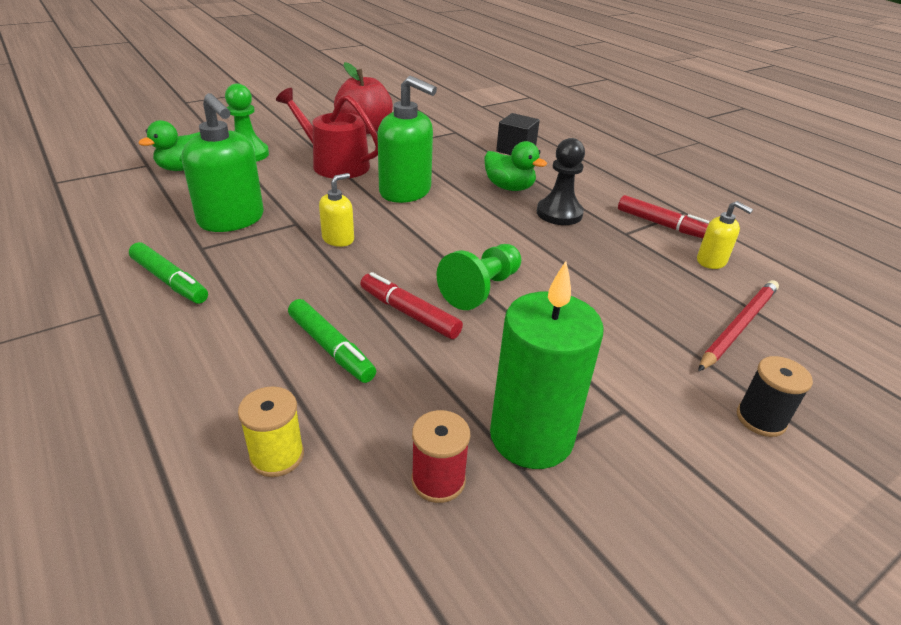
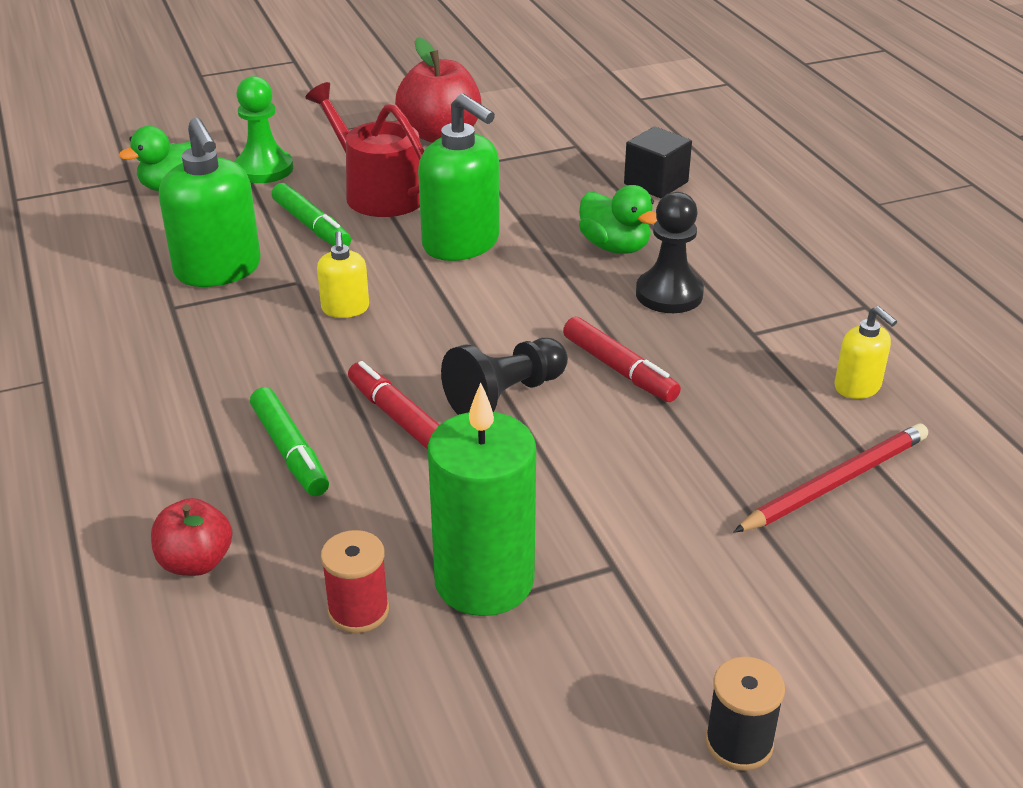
camera: 15 degrees right, 0 degrees up
green marker [129,242,208,304] -> green marker moved to [272,183,351,246]
yellow spool [238,386,304,477] -> red apple [151,498,232,576]
yellow soap dispenser [319,173,354,247] -> yellow soap dispenser turned 120 degrees clockwise [317,231,369,318]
green pawn [437,244,521,310] -> black pawn [441,338,568,415]
red marker [618,195,709,238] -> red marker moved to [563,317,681,402]
black spool [737,356,813,437] -> black spool moved to [705,656,785,771]

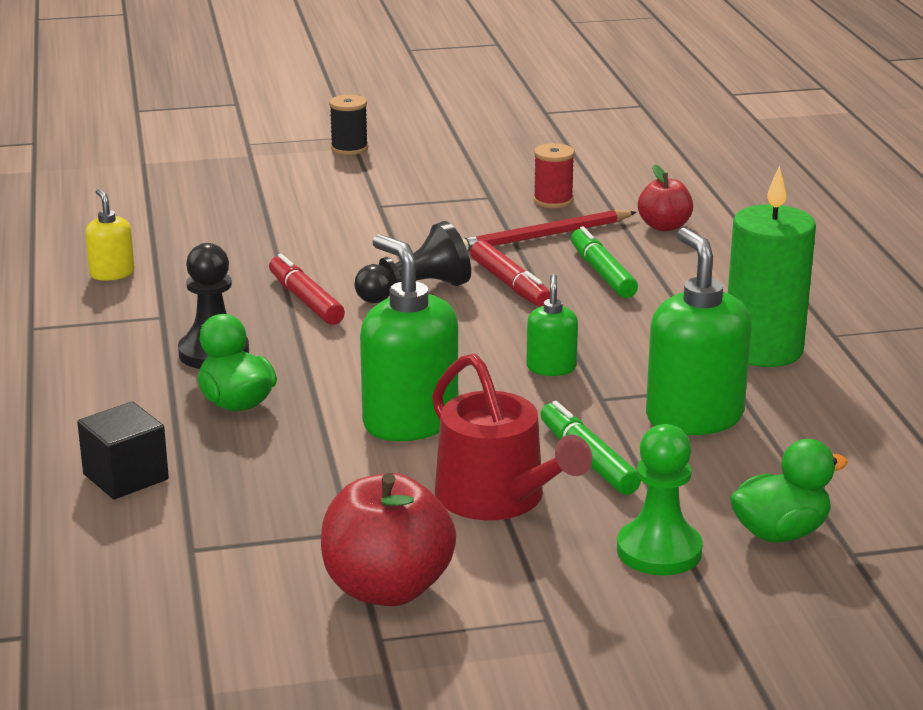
camera: 170 degrees left, 10 degrees down
yellow soap dispenser [317,231,369,318] -> green soap dispenser [526,274,578,376]
green candle [428,383,536,616] -> green candle moved to [728,166,816,367]
red pencil [733,423,928,533] -> red pencil moved to [462,210,636,252]

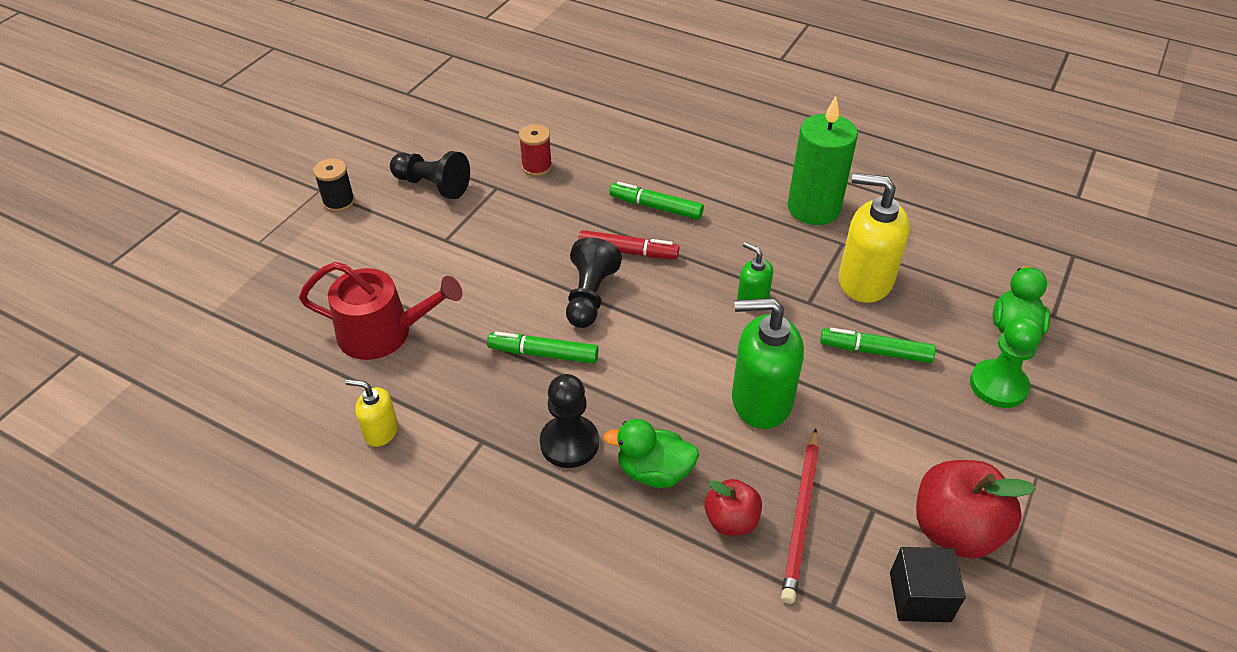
camera: 50 degrees left, 20 degrees up
black cube [77,402,169,499] -> black cube moved to [890,547,966,622]
red marker [269,254,345,325] -> green marker [487,331,599,364]
red watering can [432,353,592,520] -> red watering can moved to [299,262,462,360]
red pencil [462,210,636,252] -> red pencil moved to [781,428,819,604]
red apple [638,164,693,231] -> red apple moved to [704,479,762,535]
green soap dispenser [646,228,751,435] -> yellow soap dispenser [839,173,910,303]
none -> black pawn [390,151,470,199]

